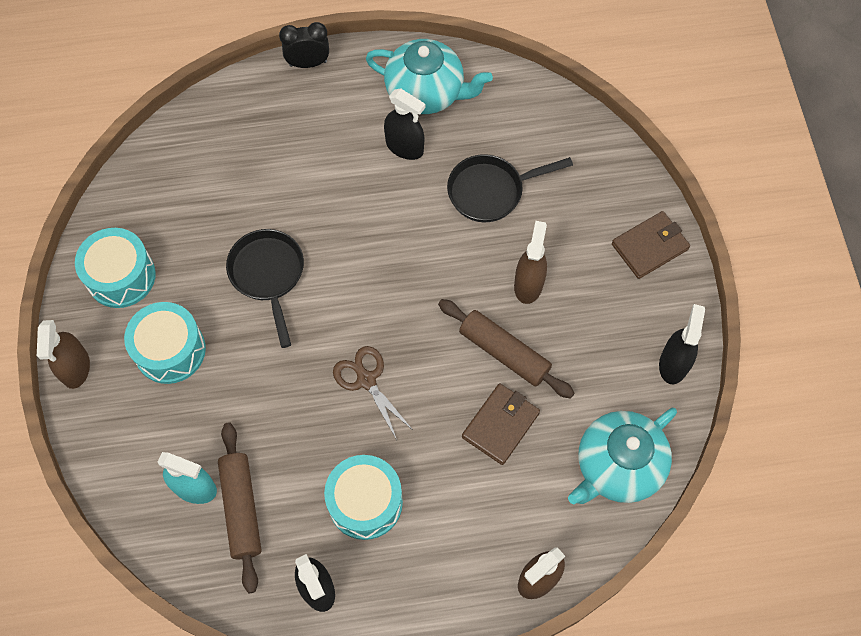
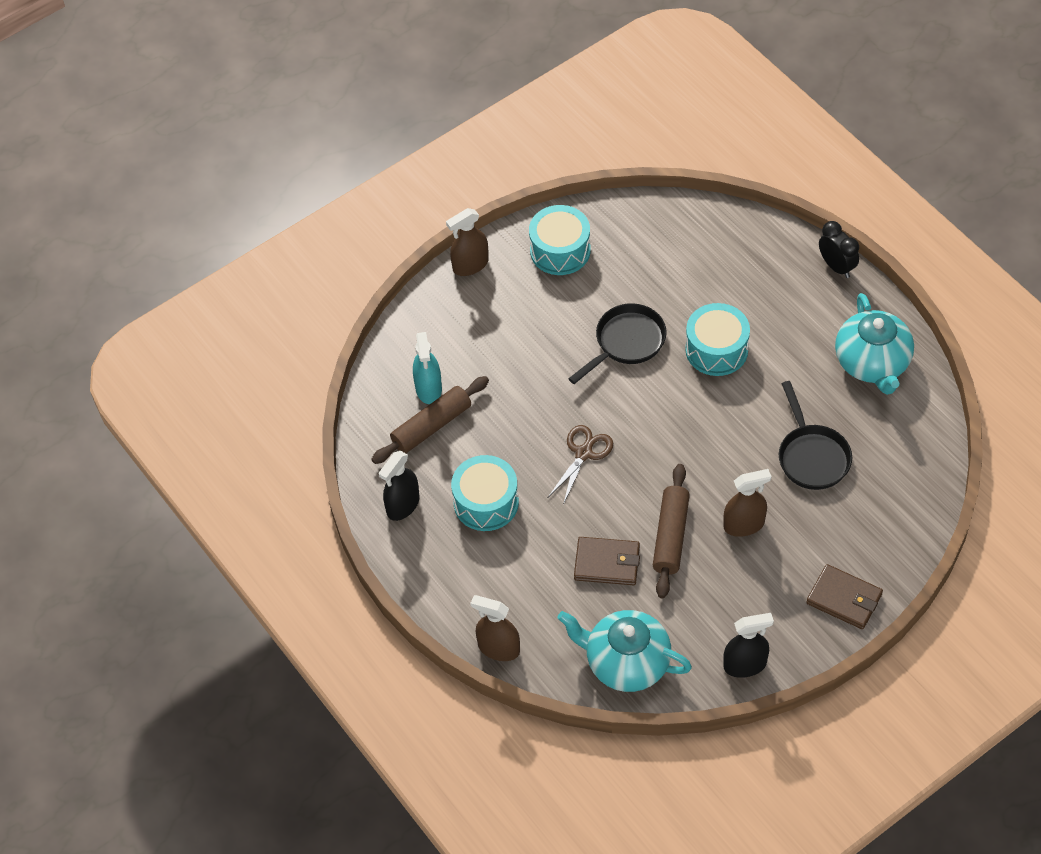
camera: 65 degrees right, 10 degrees down
turquoise drum [124,302,206,384] -> turquoise drum moved to [685,303,750,376]
black spray bottle [384,89,425,160] -> none
black pan [447,154,573,222] -> black pan turned 150 degrees counterclockwise [779,381,852,490]

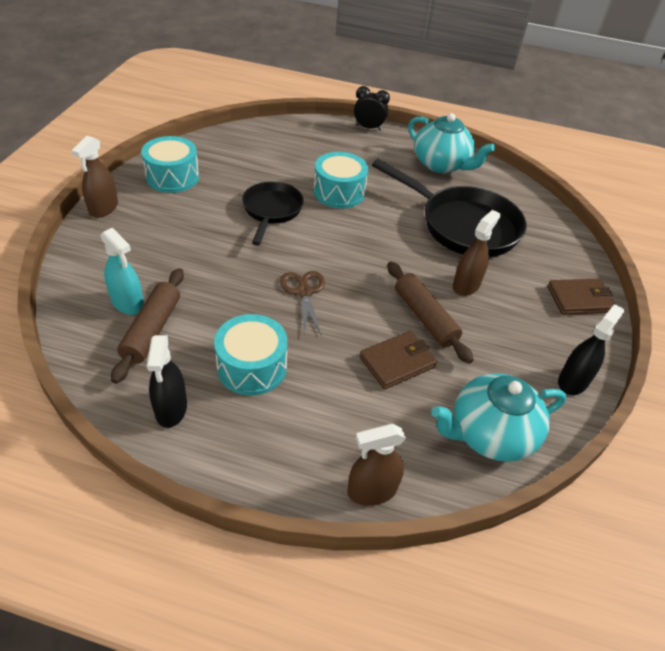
camera: 45 degrees left, 10 degrees down
black pan [779,381,852,490] -> black pan [372,159,526,257], size x1.65

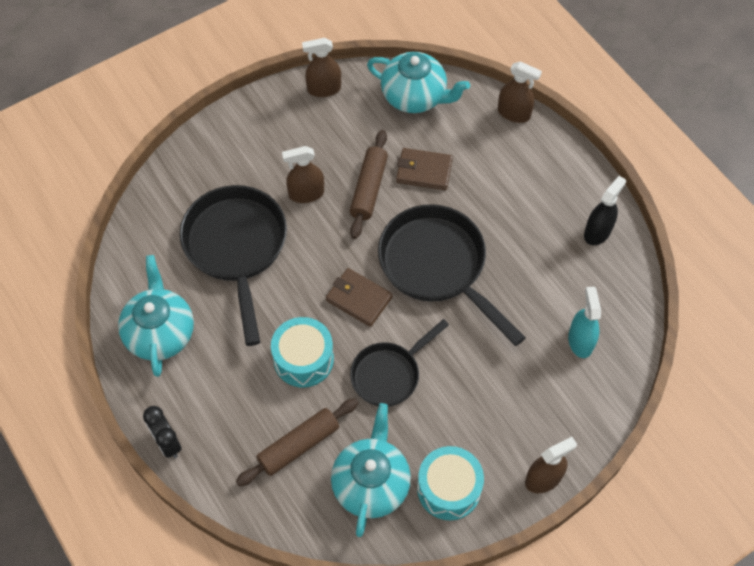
camera: 135 degrees left, 15 degrees up
brown rolling pin [111,268,184,384] -> brown rolling pin moved to [236,398,358,486]
turquoise drum [214,314,288,395] -> none
brown scissors [280,271,325,336] -> black pan [378,204,526,346]
brown wallet [547,279,615,315] -> brown wallet moved to [326,268,393,327]
black spray bottle [558,304,624,395] -> brown spray bottle [302,38,341,97]
none -> turquoise teapot [331,403,411,537]

